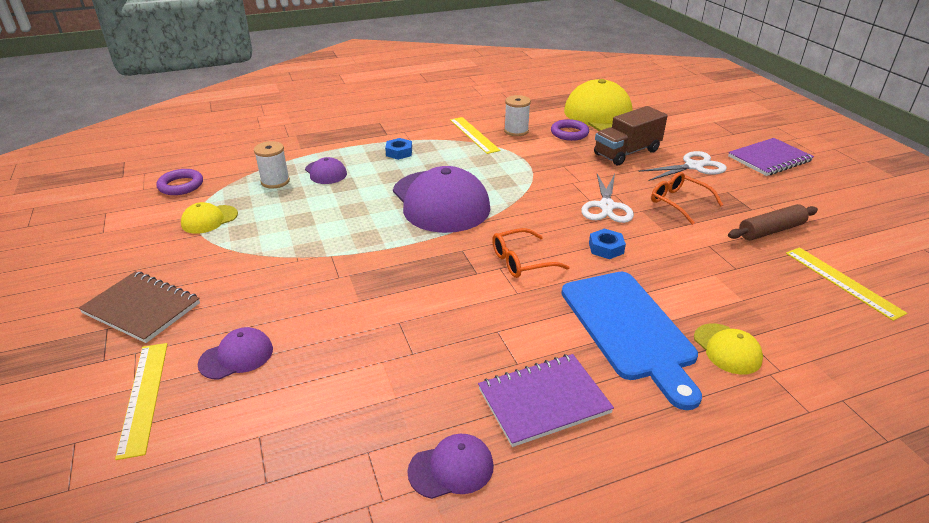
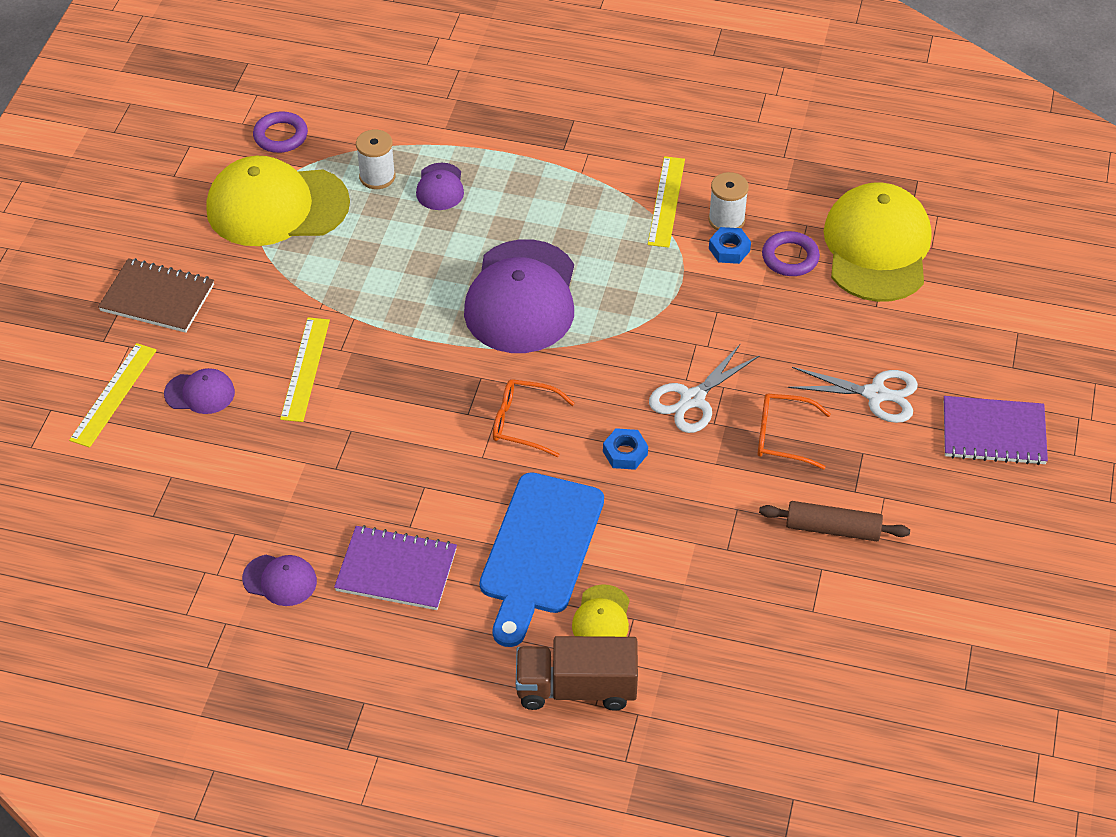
camera: 35 degrees right, 15 degrees up
brown notebook [79,271,200,343] -> brown notebook turned 45 degrees counterclockwise [98,258,214,333]
yellow cap [181,202,238,234] -> yellow cap [206,156,350,246], size x2.20
blue nut [385,138,412,160] -> blue nut moved to [709,227,751,264]
brown truck [594,106,668,165] -> brown truck moved to [516,636,638,711]
orange glasses [651,172,723,225] -> orange glasses turned 75 degrees counterclockwise [757,394,831,469]
yellow ruler [786,247,907,321] -> yellow ruler moved to [280,317,330,422]

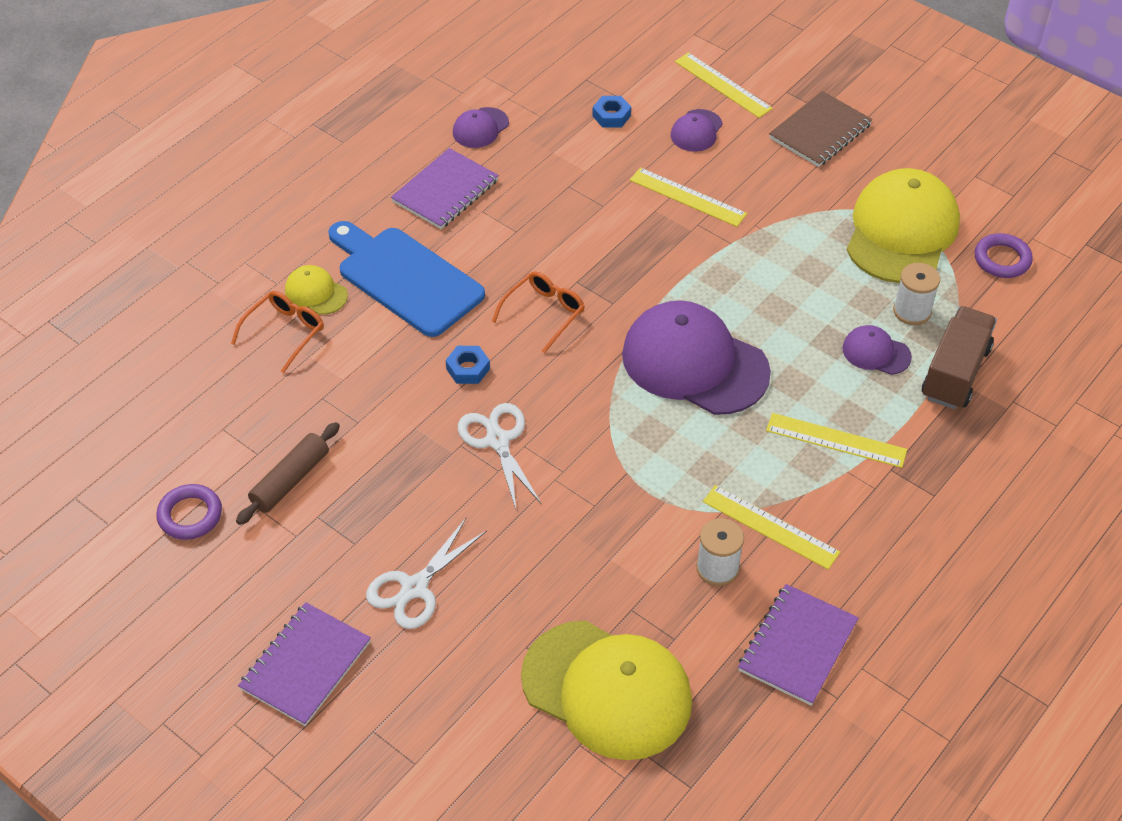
camera: 115 degrees right, 0 degrees up
brown truck [516,636,638,711] -> brown truck moved to [922,306,997,409]
blue nut [709,227,751,264] -> blue nut moved to [592,96,631,128]
orange glasses [757,394,831,469] -> orange glasses moved to [231,291,324,373]
purple ring [762,231,820,276] -> purple ring moved to [156,484,222,540]
none -> purple notebook [738,584,859,706]
none -> yellow ruler [766,413,907,468]

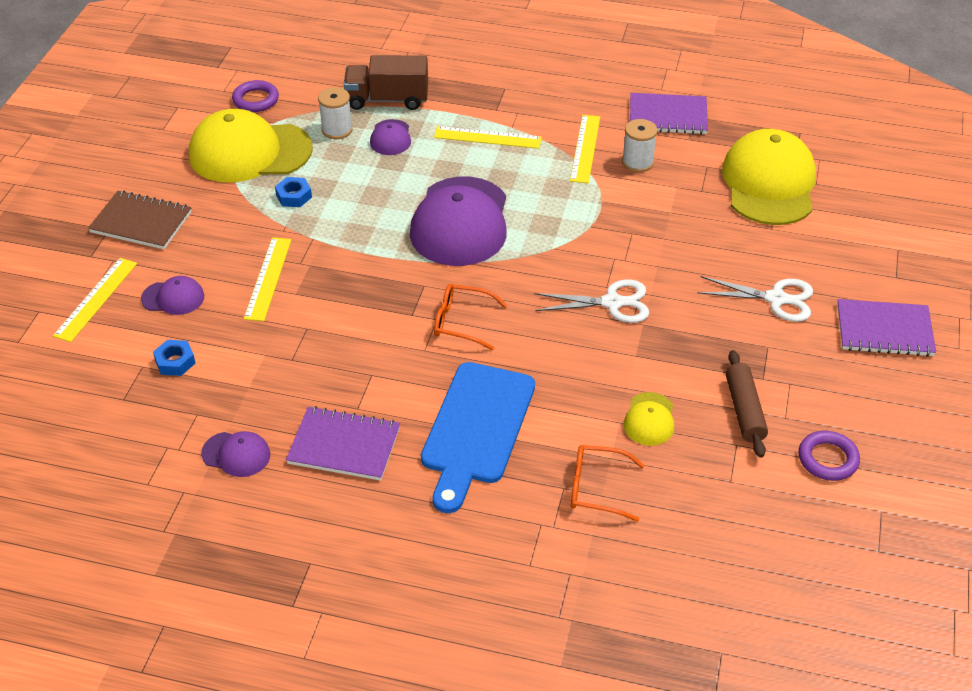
camera: 115 degrees left, 5 degrees down
brown rolling pin [236,422,340,525] -> brown rolling pin turned 75 degrees clockwise [726,350,768,458]
yellow cap [285,265,348,315] -> yellow cap moved to [624,392,674,446]
blue nut [446,346,490,384] -> blue nut moved to [275,177,312,207]
white scissors [458,403,542,509] -> white scissors turned 135 degrees counterclockwise [534,279,649,323]
yellow ruler [766,413,907,468] -> yellow ruler turned 75 degrees counterclockwise [434,126,542,149]

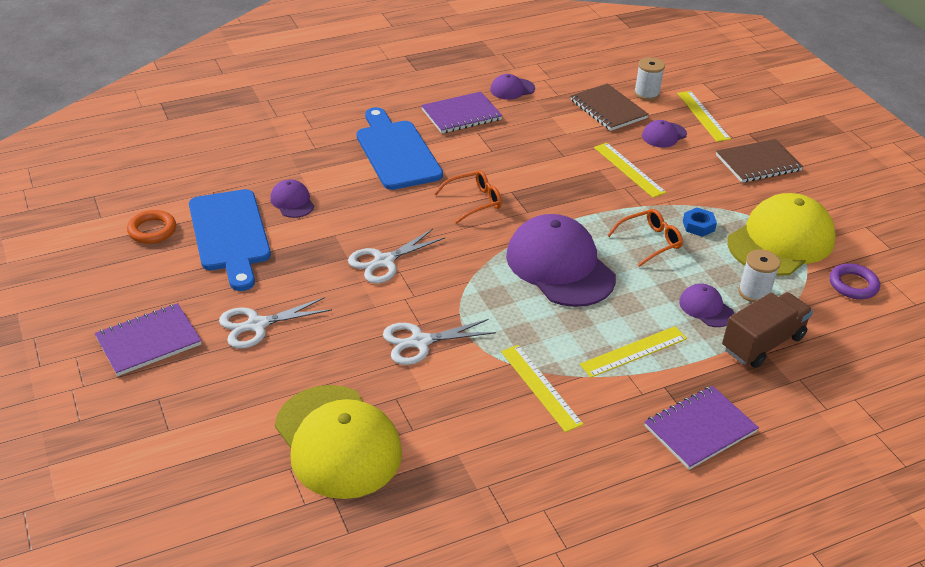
camera: 140 degrees right, 5 degrees down
blue nut [153,340,195,376] -> brown notebook [571,83,649,131]
orange glasses [571,445,645,522] -> orange glasses moved to [607,209,683,267]
white spool [622,119,657,172] -> white spool moved to [634,57,665,101]
yellow cap [624,392,674,446] -> purple cap [270,179,314,218]
purple notebook [630,93,708,134] -> purple notebook moved to [645,386,759,470]
brown rolling pin [726,350,768,458] -> blue cutting board [189,189,271,291]
purple ring [799,431,860,481] -> orange ring [127,210,176,244]
none -> white scissors [383,319,496,365]

